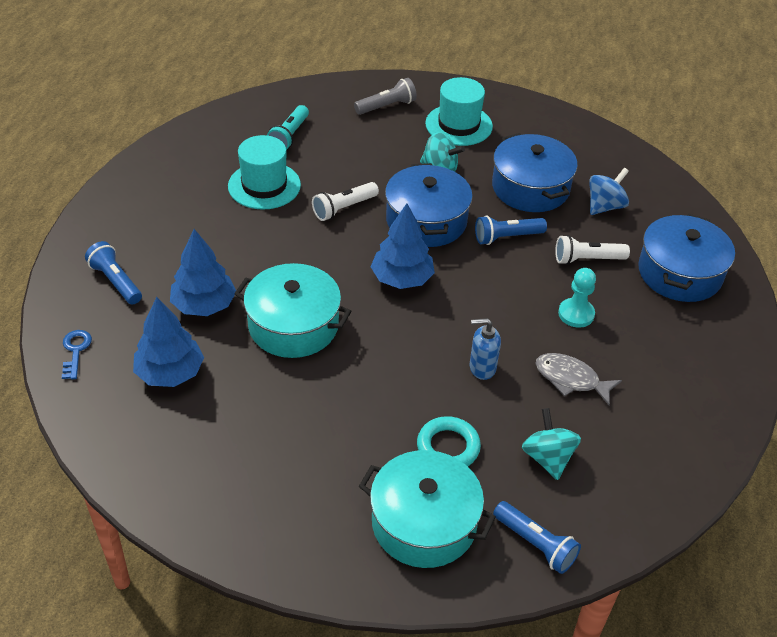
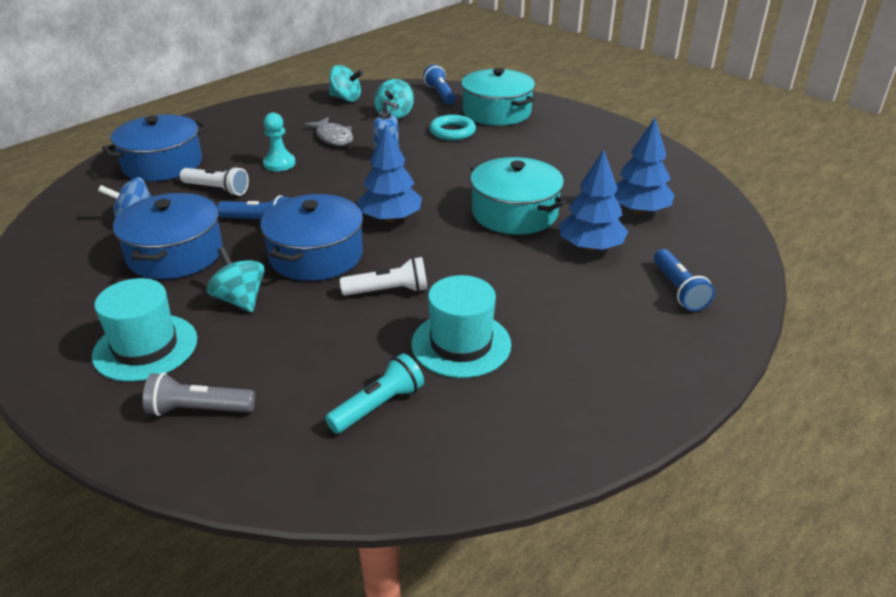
camera: 150 degrees left, 10 degrees down
blue key [62,330,92,379] -> none
none -> turquoise spinning top [329,65,363,102]

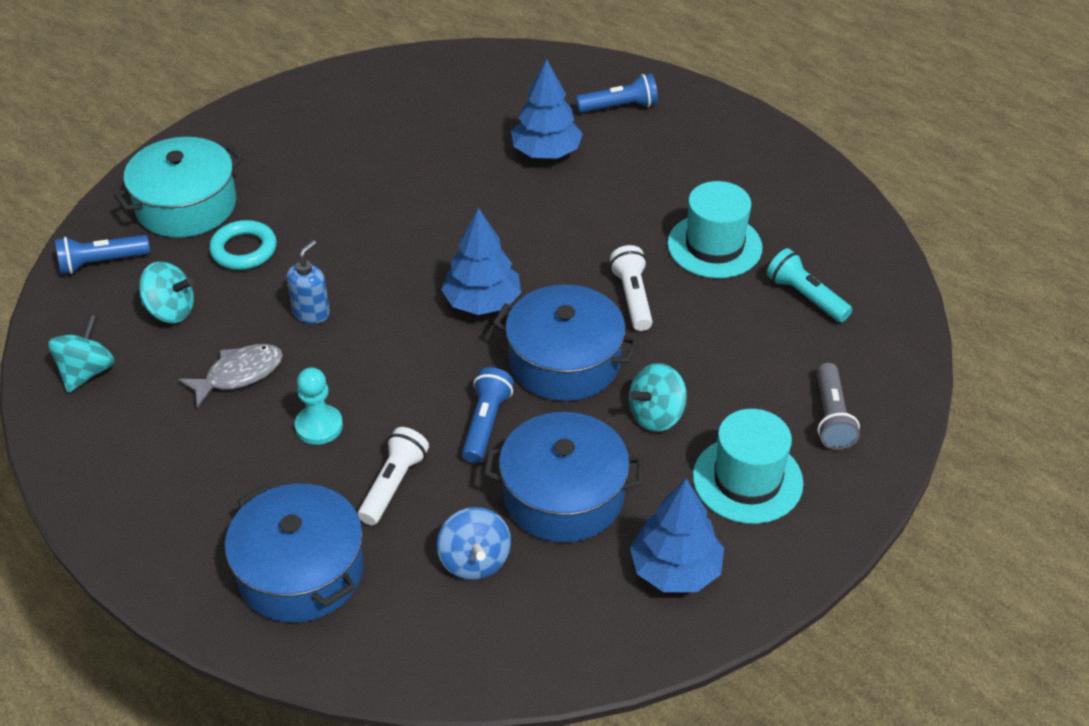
camera: 90 degrees left, 10 degrees up
turquoise pot [470,157,566,235] -> none
blue tree [614,118,674,214] -> blue tree moved to [630,479,724,592]

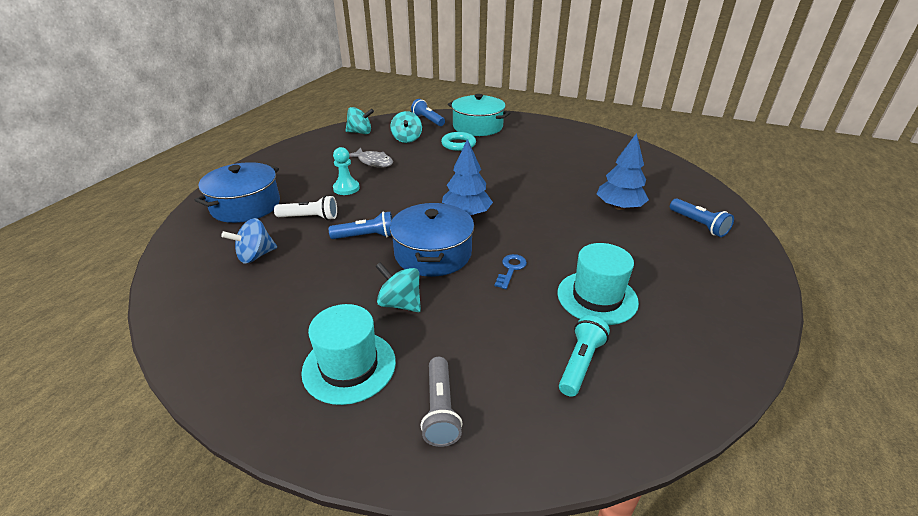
camera: 70 degrees right, 10 degrees down
blue soap dispenser [287,240,330,324] -> none
blue pot [484,412,644,542] -> none
white flashlight [609,245,653,331] -> blue key [494,254,527,289]
blue tree [630,479,724,592] -> none
grey flashlight [817,363,860,450] -> grey flashlight turned 75 degrees counterclockwise [421,357,463,447]

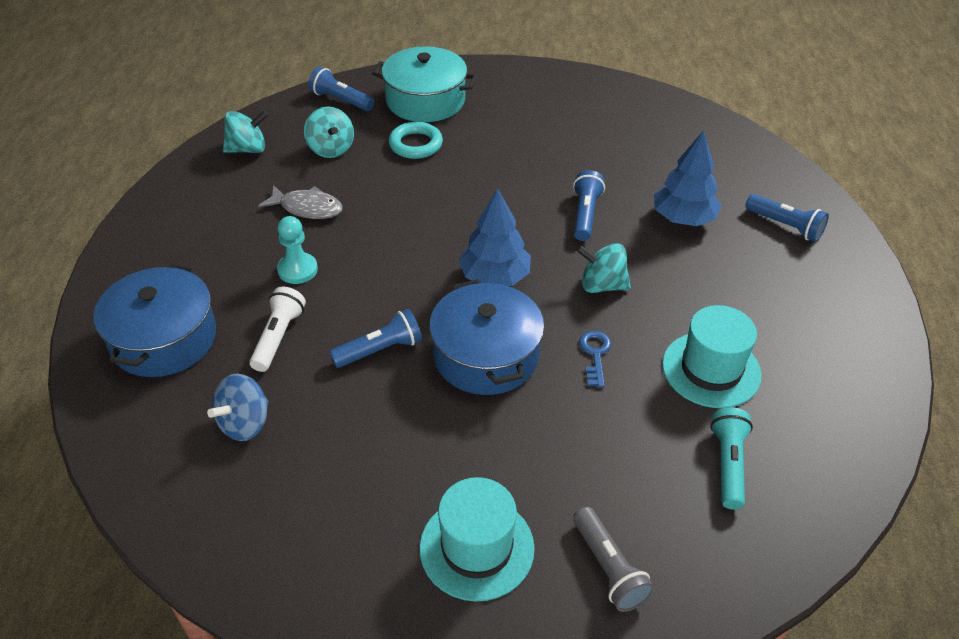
camera: 20 degrees left, 10 degrees up
white flashlight [274,195,337,220] -> white flashlight turned 60 degrees counterclockwise [249,287,306,372]
turquoise spinning top [375,262,421,312] -> turquoise spinning top moved to [576,243,631,293]
none -> blue flashlight [573,170,605,241]

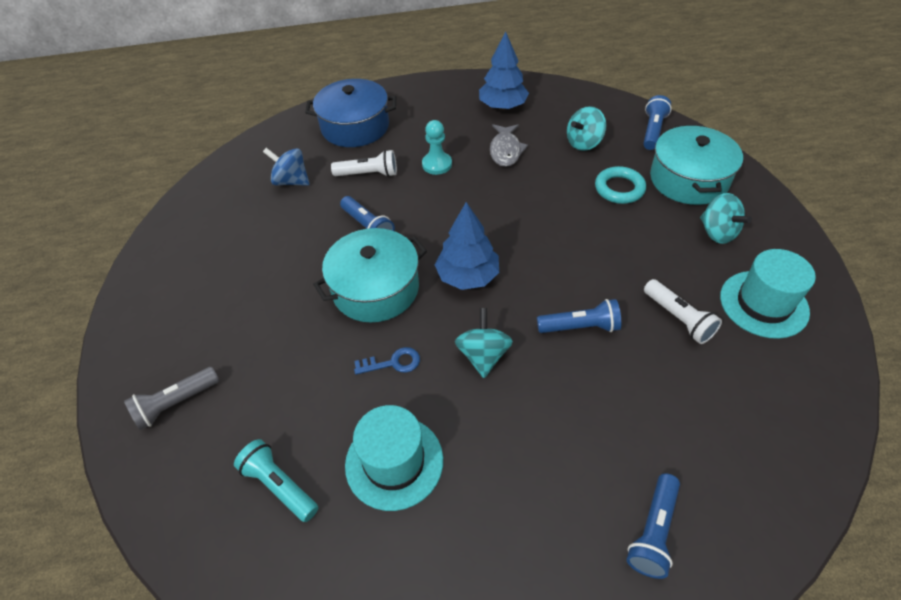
camera: 80 degrees right, 5 degrees up
turquoise spinning top [223,111,268,153] -> turquoise spinning top moved to [700,193,752,244]
turquoise hat [419,477,535,601] -> turquoise hat moved to [720,249,816,339]
blue pot [429,279,544,395] -> turquoise pot [313,228,427,323]
blue tree [654,130,722,226] -> blue tree moved to [479,31,529,110]
turquoise flashlight [710,408,753,510] -> turquoise flashlight turned 135 degrees counterclockwise [234,439,318,522]
none -> white flashlight [644,279,722,344]

